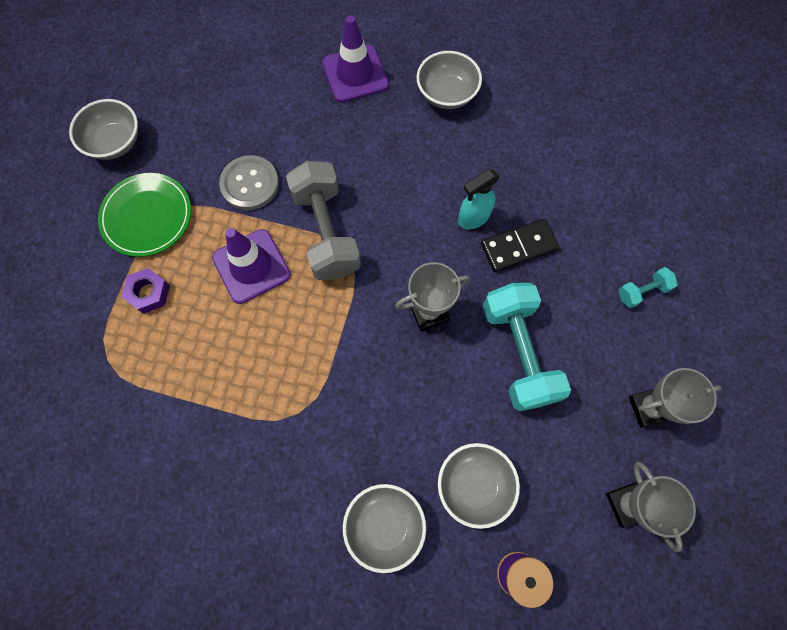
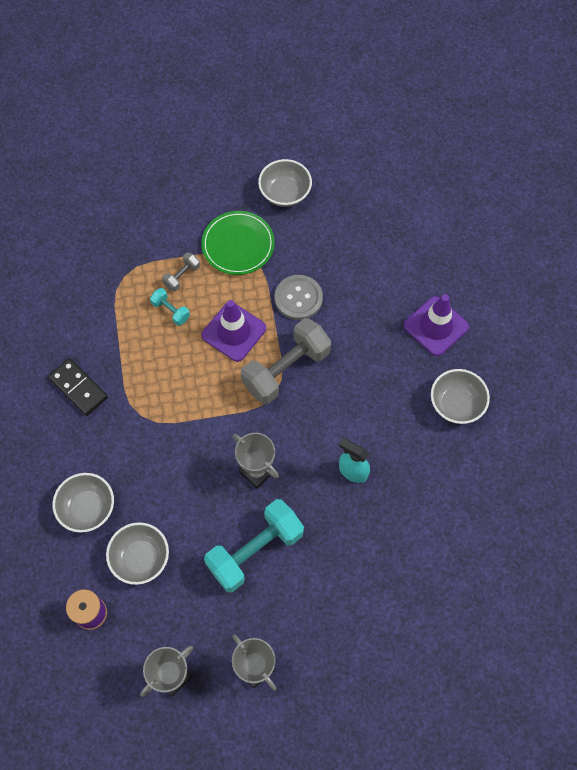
camera: 65 degrees right, 5 degrees down
purple nut [121,268,170,314] -> grey dumbbell [162,252,200,292]
black domino [481,219,560,272] -> black domino moved to [48,358,108,416]
turquoise dumbbell [619,267,678,308] -> turquoise dumbbell moved to [150,288,190,326]

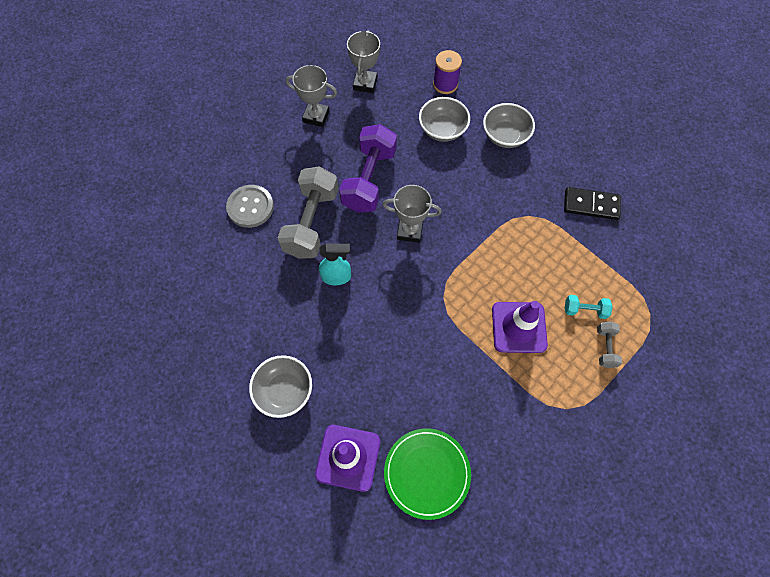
camera: 145 degrees right, 0 degrees up
green plate [202,211,275,275] -> green plate moved to [384,429,471,520]
turquoise dumbbell [204,499,304,592] -> purple dumbbell [339,124,397,213]
grey dumbbell [241,318,331,404] -> grey dumbbell moved to [277,167,338,259]
grey bowl [258,159,312,207] -> none
grey button [275,275,323,320] -> grey button moved to [226,185,274,228]

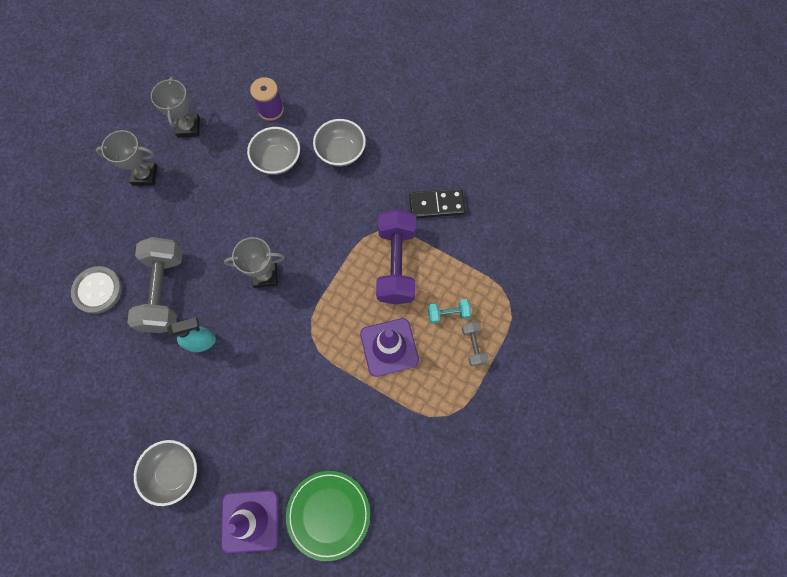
camera: 15 degrees left, 5 degrees up
purple dumbbell [339,124,397,213] -> purple dumbbell moved to [376,209,416,305]

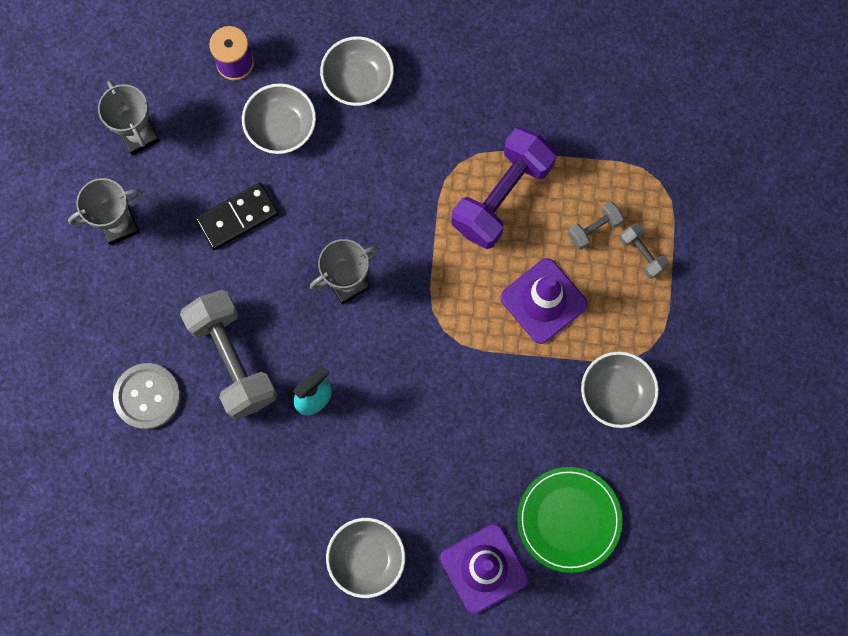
camera: 25 degrees left, 5 degrees up
purple dumbbell [376,209,416,305] -> purple dumbbell turned 60 degrees clockwise [452,127,557,249]
black domino [409,188,466,218] -> black domino moved to [196,183,279,250]
turquoise dumbbell [428,299,471,324] -> grey dumbbell [568,202,624,250]
none -> grey bowl [581,351,659,428]

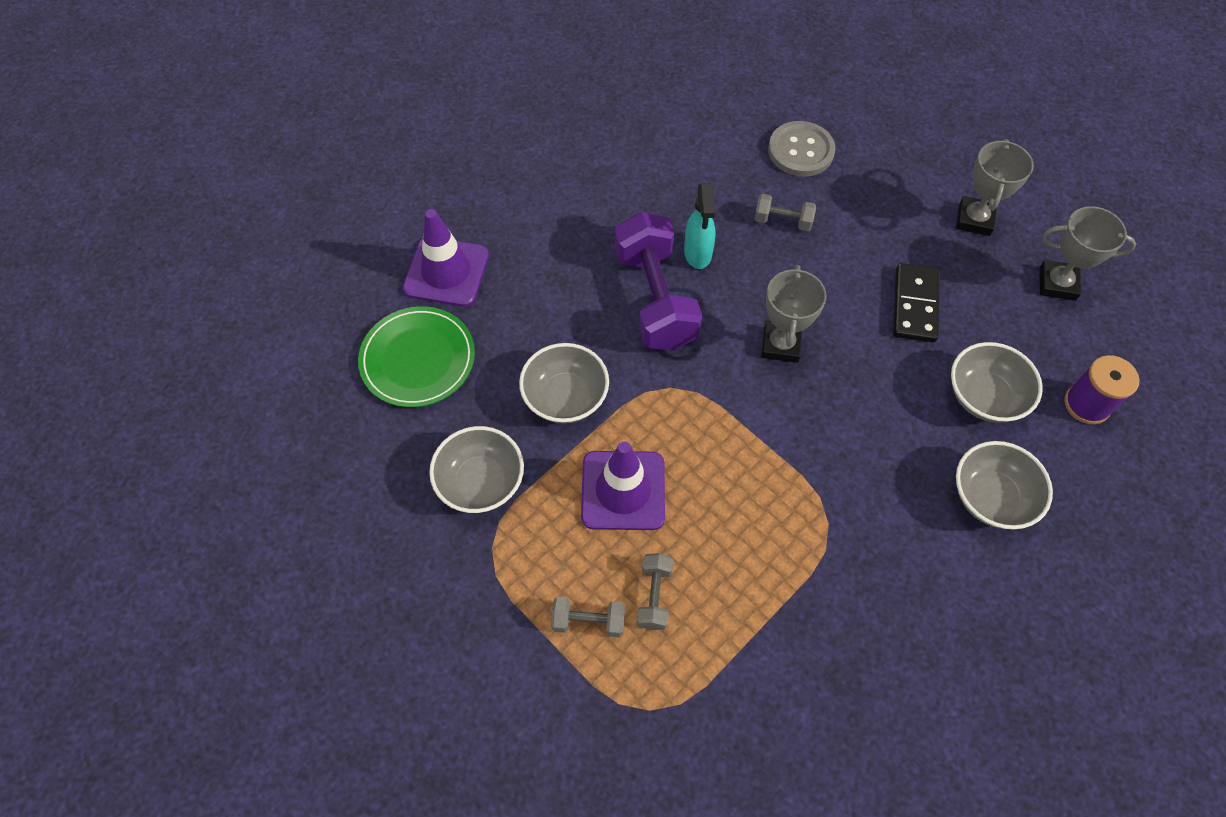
camera: 130 degrees right, 15 degrees down
grey dumbbell [180,290,277,419] -> grey dumbbell [754,194,816,231], size x0.46
grey bowl [326,518,405,598] -> grey bowl moved to [519,343,609,424]
purple dumbbell [452,127,557,249] -> purple dumbbell moved to [615,212,702,351]

